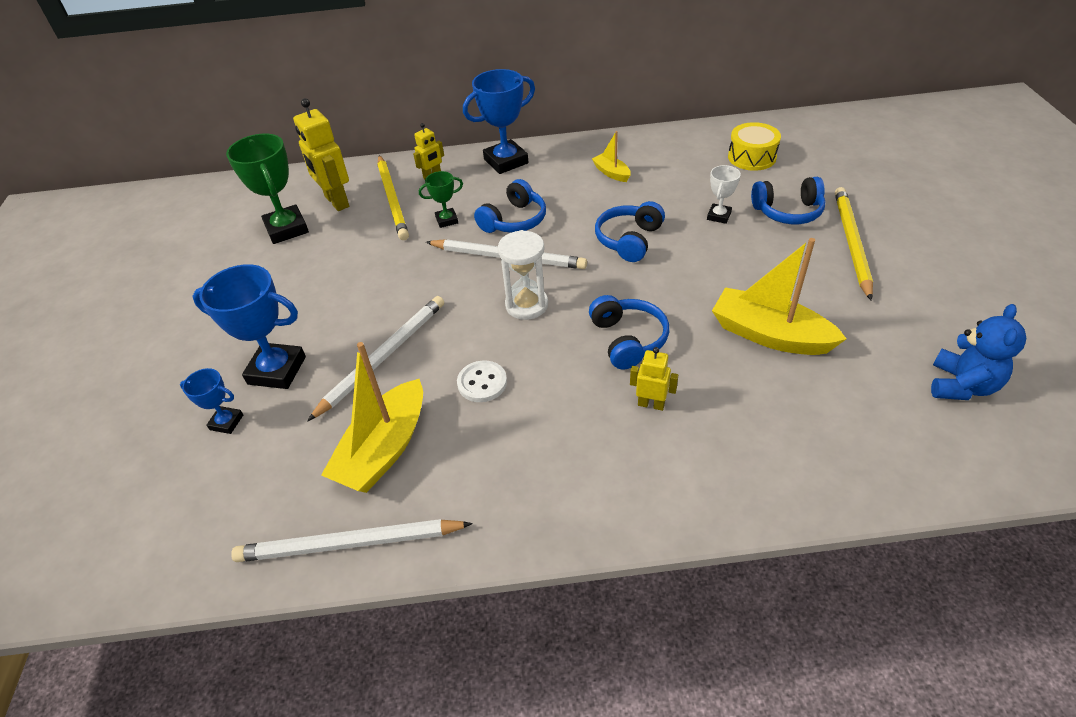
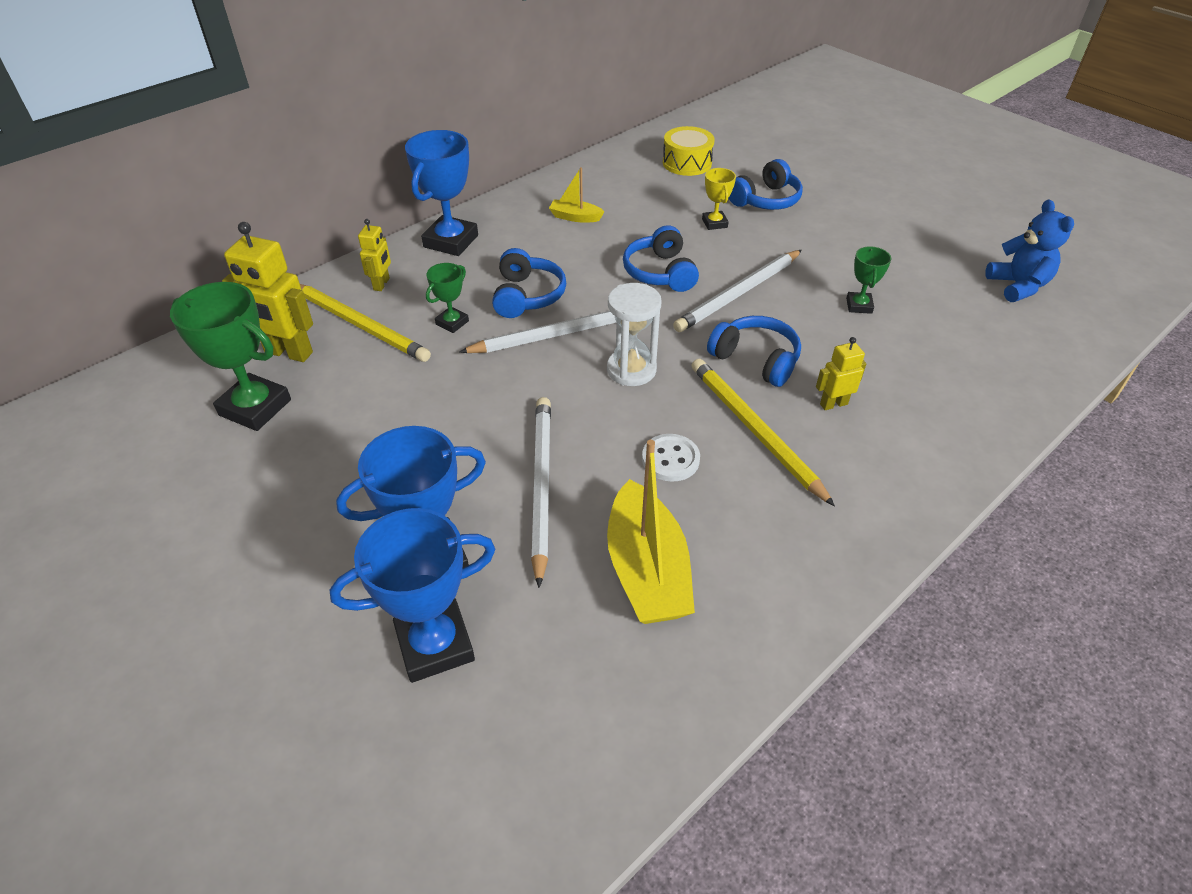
camera: 40 degrees left, 0 degrees up
blue trophy [180,368,243,434] -> blue trophy [330,508,496,683], size x1.91
white pencil [231,519,473,562] -> white pencil moved to [673,250,802,332]
white trophy [707,165,741,224] -> yellow trophy [702,168,736,230]
yellow boat [712,238,847,355] -> green trophy [846,246,891,314]
yellow pencil [835,187,873,300] -> yellow pencil moved to [691,358,835,507]

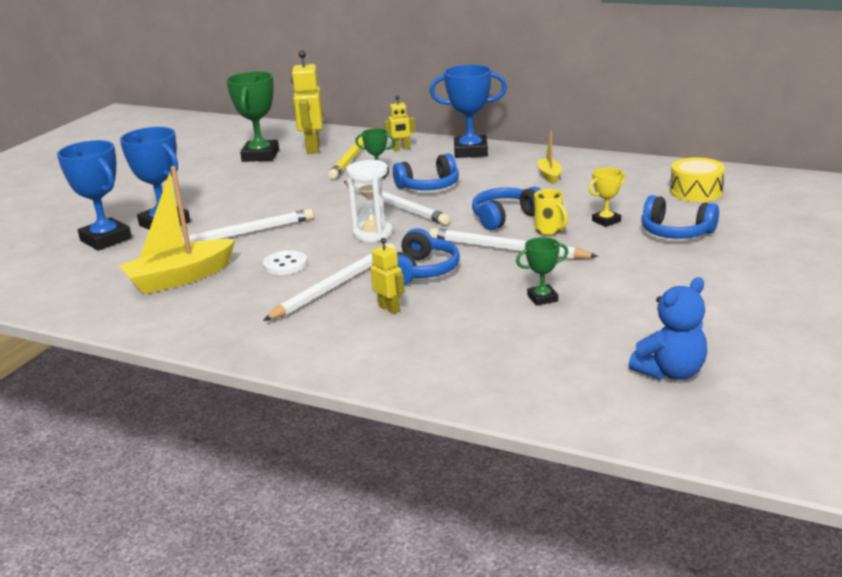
camera: 70 degrees right, 20 degrees down
yellow pencil [691,358,835,507] -> white pencil [263,243,396,321]
none -> yellow mug [534,189,568,235]

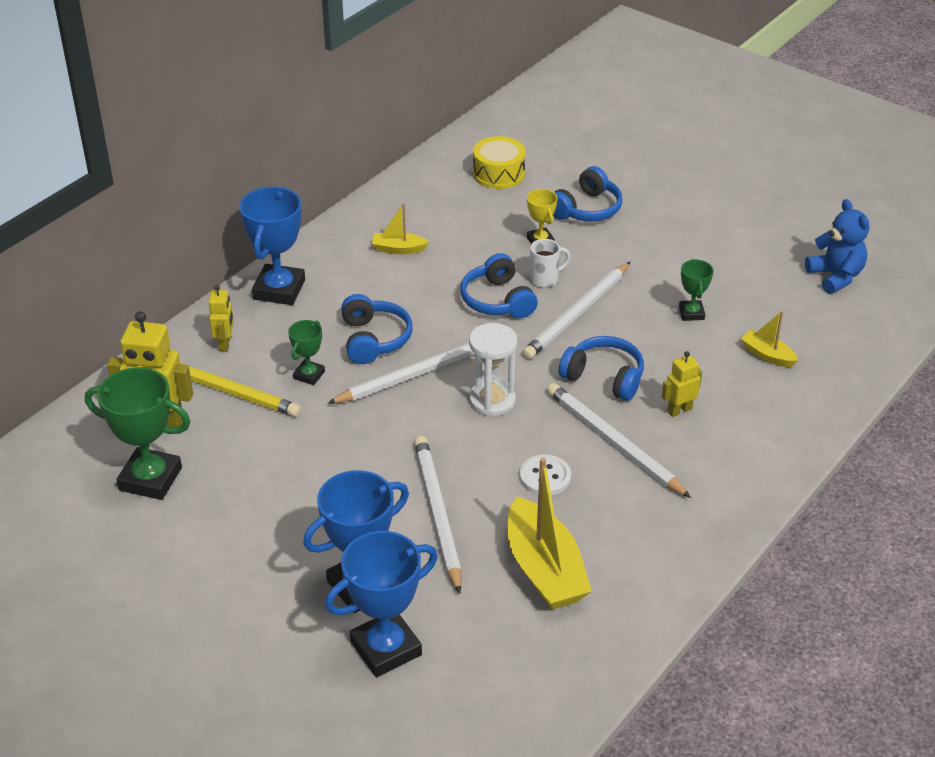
camera: 80 degrees left, 15 degrees up
yellow mug [534,189,568,235] -> white mug [529,239,571,288]
none -> yellow boat [741,311,798,367]

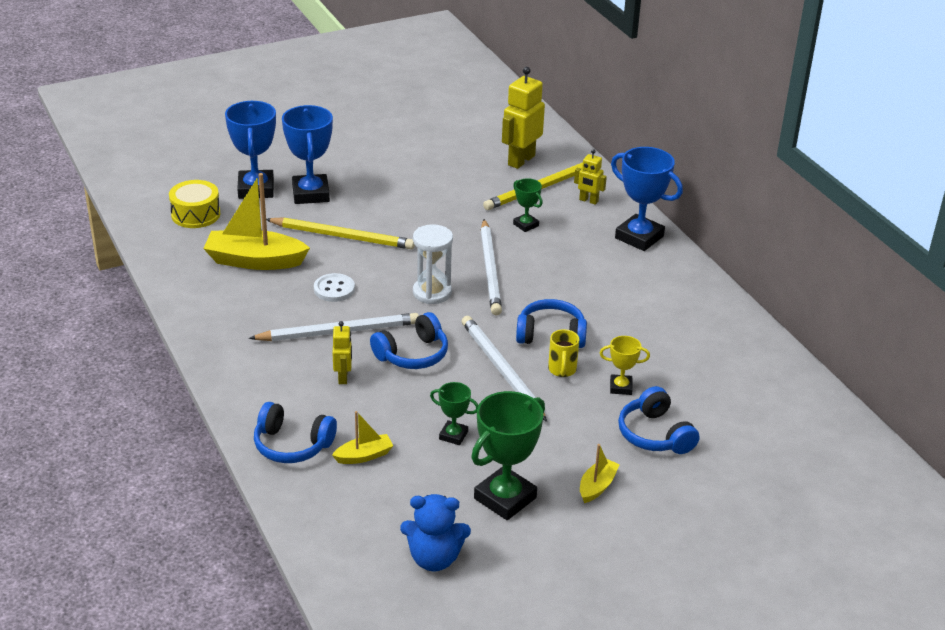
camera: 115 degrees right, 5 degrees down
green trophy [85,367,190,500] -> green trophy moved to [471,391,545,520]
blue headphones [341,294,413,364] -> blue headphones moved to [254,402,337,463]
yellow boat [372,203,429,254] -> yellow boat moved to [580,444,620,503]
white pencil [414,436,461,594] -> yellow pencil [266,217,415,250]
yellow drum [473,136,526,189] -> yellow drum moved to [169,180,220,228]
white mug [529,239,571,288] -> yellow mug [548,329,580,377]

